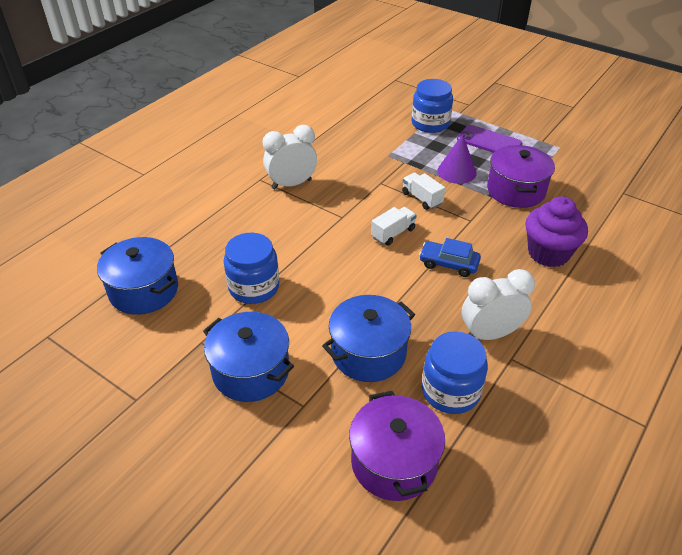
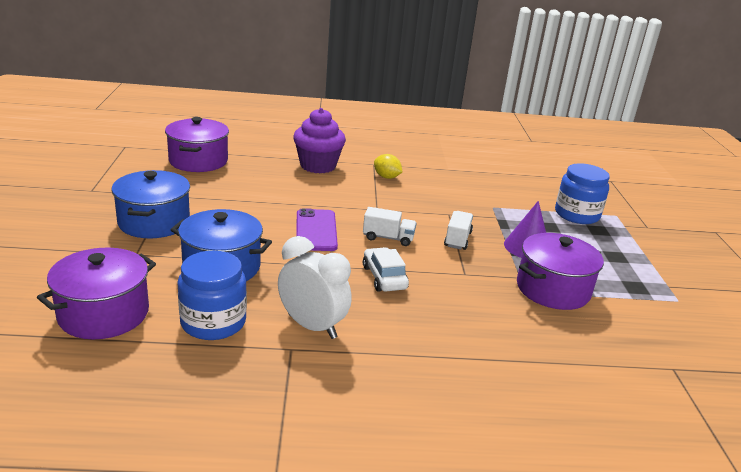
camera: 50 degrees right, 15 degrees down
blue pot [97,237,178,315] -> purple pot [165,117,229,172]
blue jar [224,233,279,304] -> none
white clock [263,125,317,189] -> yellow lemon [374,154,402,179]
blue car [419,238,481,277] -> white car [363,247,409,292]
purple phone [457,125,522,153] -> purple phone moved to [296,208,338,251]
purple cupcake [525,196,588,267] -> purple cupcake moved to [293,108,346,173]

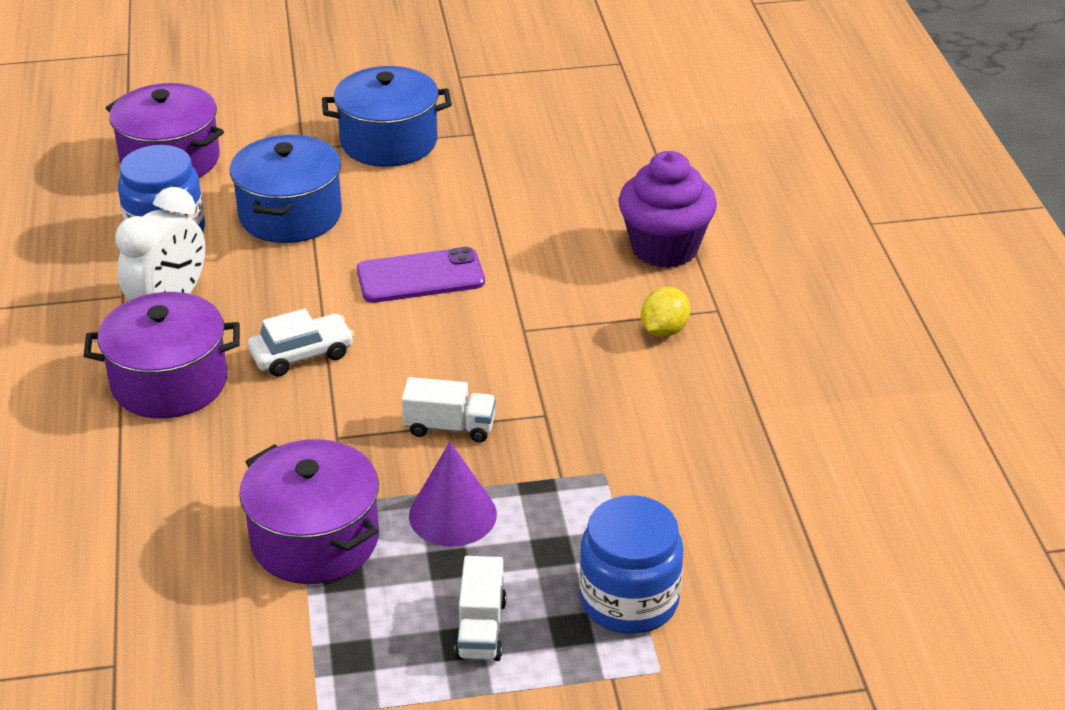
camera: 85 degrees right, 10 degrees up
purple pot [165,117,229,172] -> purple pot moved to [84,292,240,419]
white truck [363,207,416,246] -> white truck moved to [454,556,506,661]

